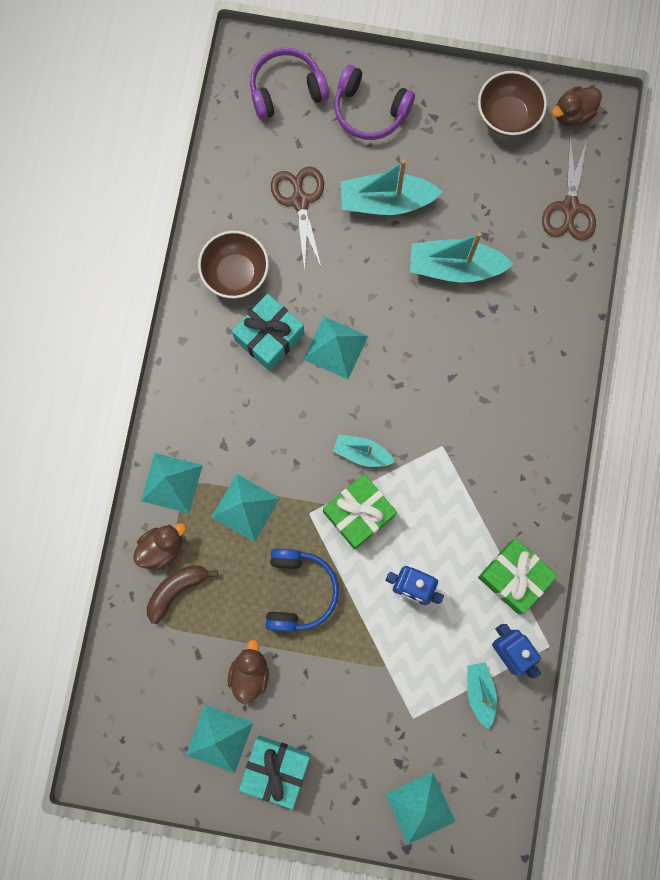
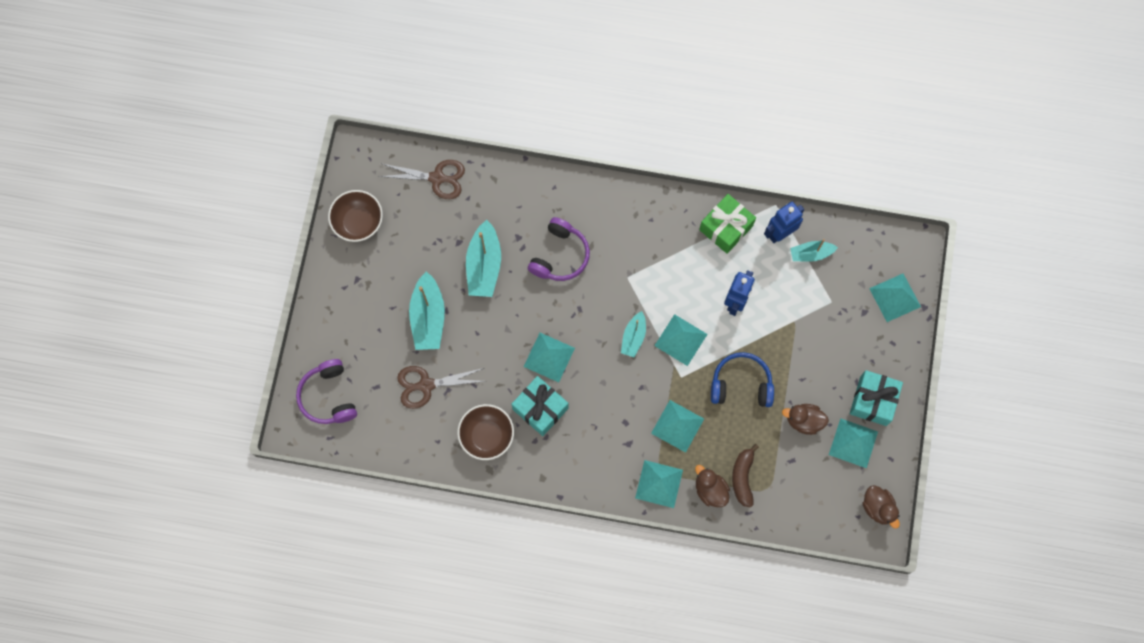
camera: 90 degrees left, 5 degrees down
brown banana [147,565,218,624] -> brown banana turned 45 degrees clockwise [732,444,759,508]
green gift [323,474,397,550] -> turquoise pyramid [654,314,708,366]
purple headphones [334,65,415,140] -> purple headphones moved to [528,217,590,281]
brown duck [552,86,602,126] -> brown duck moved to [862,485,900,529]

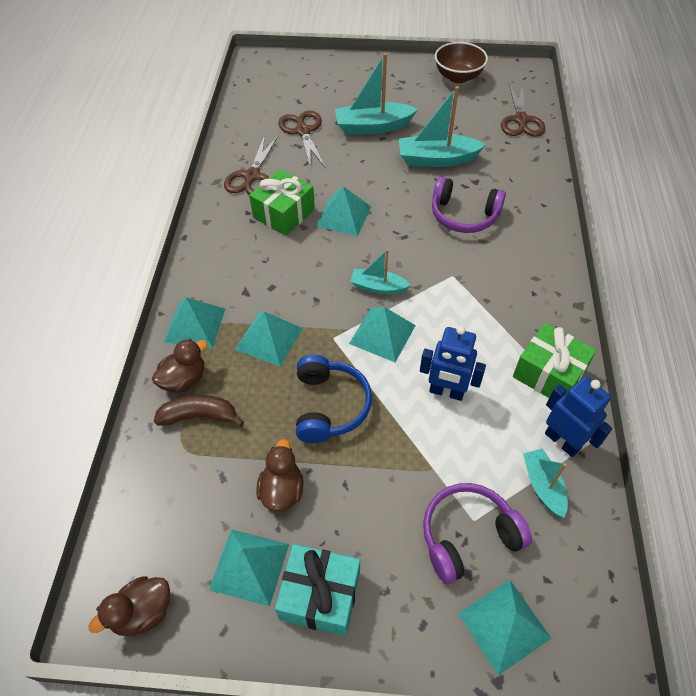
camera: 85 degrees right, 20 degrees down
purple headphones [296,359,357,424] -> purple headphones moved to [423,483,532,584]
brown bowl [457,404,514,460] -> brown scissors [224,135,278,194]
turquoise gift [512,376,568,436] -> green gift [249,169,315,236]

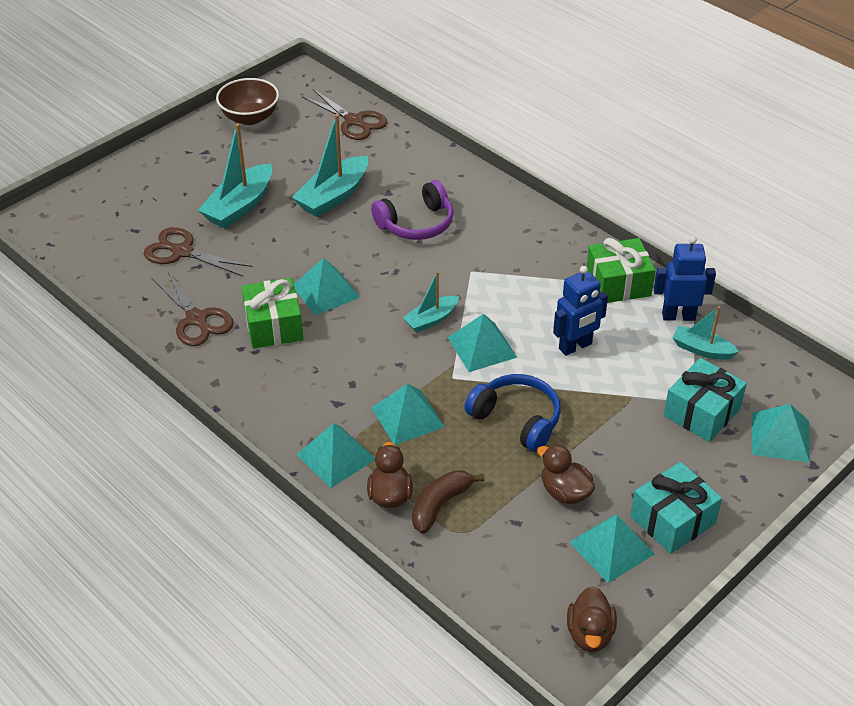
camera: 50 degrees left, 10 degrees down
purple headphones [423,483,532,584] -> turquoise gift [664,358,747,442]

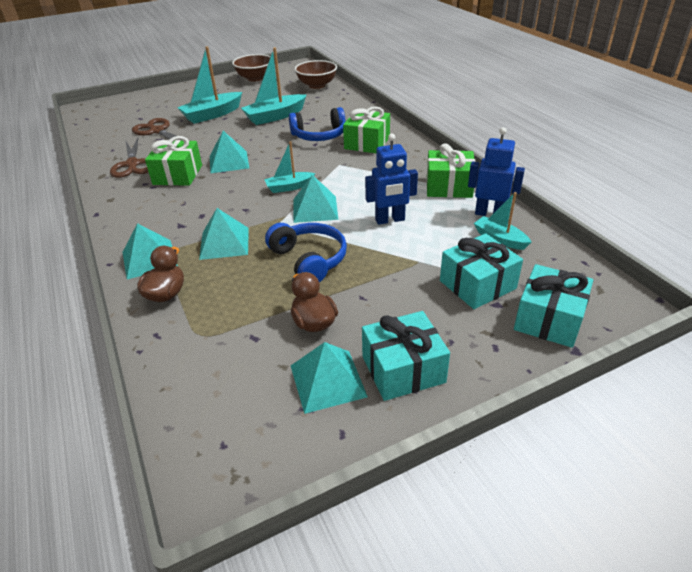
camera: 20 degrees right, 5 degrees down
brown scissors [302,89,387,140] -> brown bowl [295,60,337,89]
purple headphones [371,180,453,240] -> blue headphones [289,107,346,141]
brown banana [412,470,485,534] -> none
brown duck [567,586,617,652] -> none
turquoise pyramid [752,404,810,463] -> turquoise gift [514,264,593,348]
none -> green gift [343,106,390,153]

